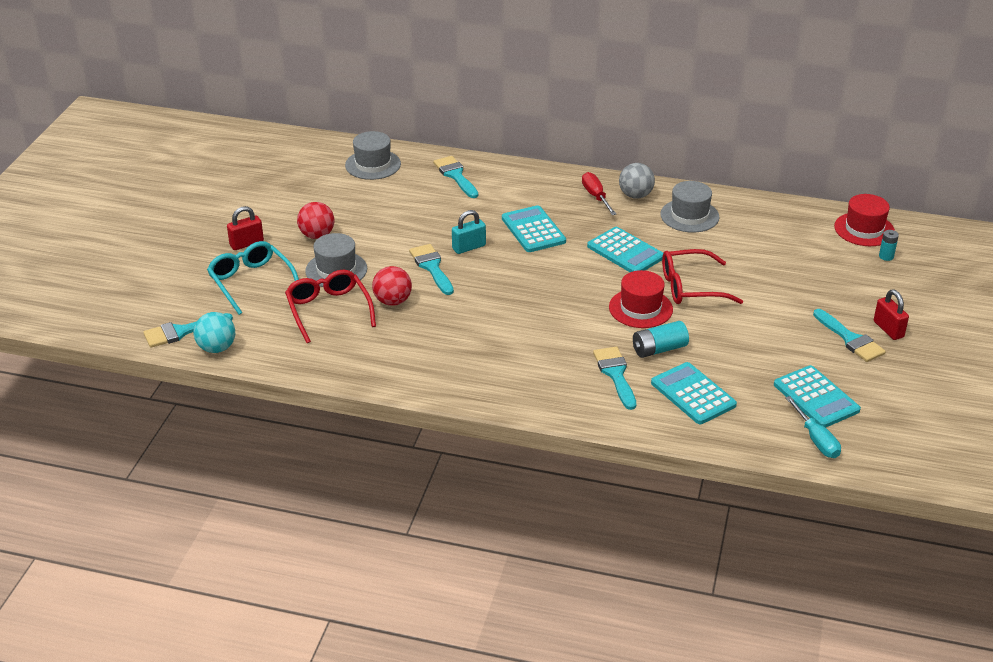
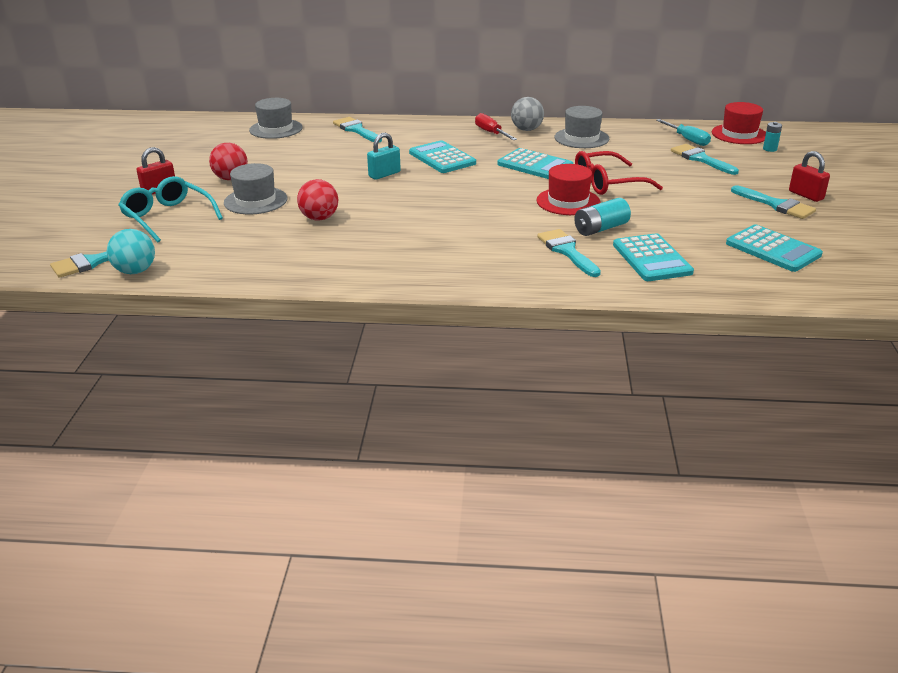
camera: 10 degrees left, 5 degrees down
red glasses [285,270,376,343] -> none
turquoise brush [409,244,454,295] -> turquoise brush moved to [671,144,739,175]
turquoise calculator [651,362,737,424] -> turquoise calculator turned 150 degrees counterclockwise [613,233,694,281]
turquoise screwdriver [785,396,841,458] -> turquoise screwdriver moved to [656,119,711,146]

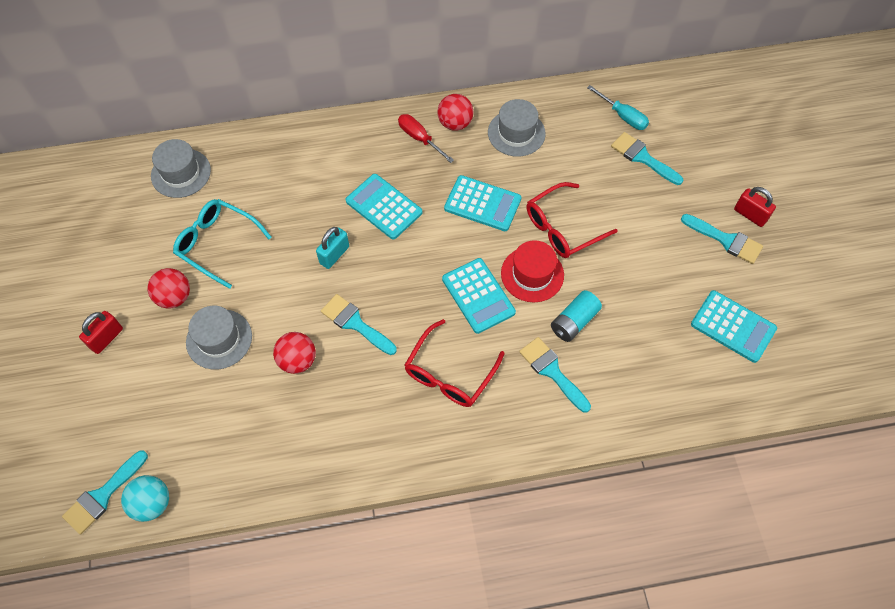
camera: 15 degrees left, 30 degrees up
turquoise glasses [118,176,223,242] -> turquoise glasses moved to [173,199,272,289]
turquoise brush [333,117,382,142] -> turquoise brush moved to [321,294,397,355]
grey ball [511,97,544,131] -> red ball [437,94,474,131]
turquoise calculator [613,233,694,281] -> turquoise calculator moved to [442,258,516,334]
red hat [712,102,766,144] -> none
turquoise battery [763,122,782,152] -> none
none -> red glasses [405,319,505,407]

